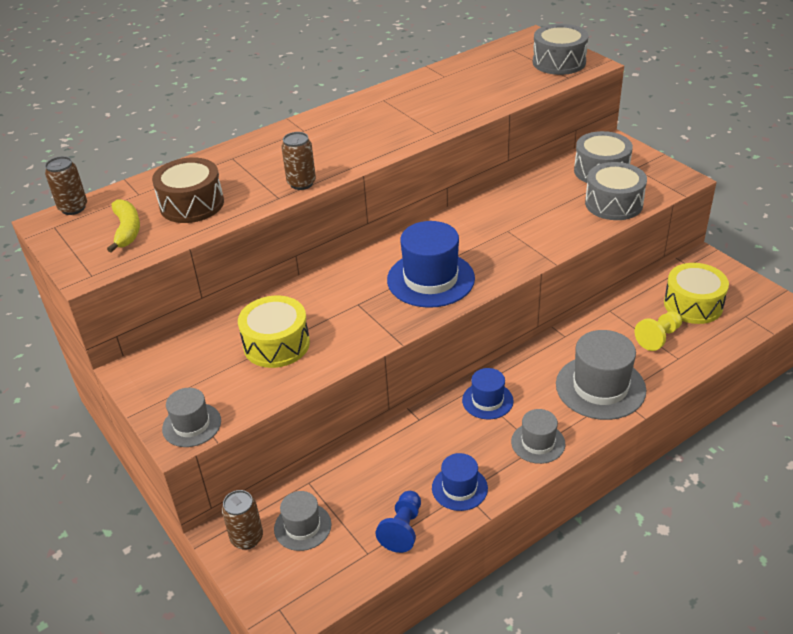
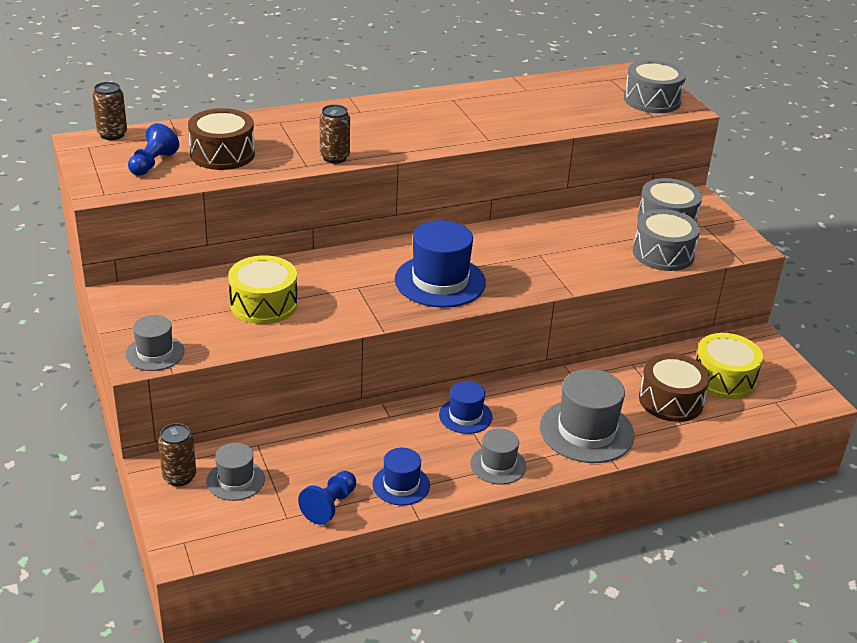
camera: 10 degrees right, 5 degrees down
yellow banana [107,199,140,253] -> blue pawn [128,123,179,176]
yellow pawn [634,311,682,351] -> brown drum [639,353,710,422]

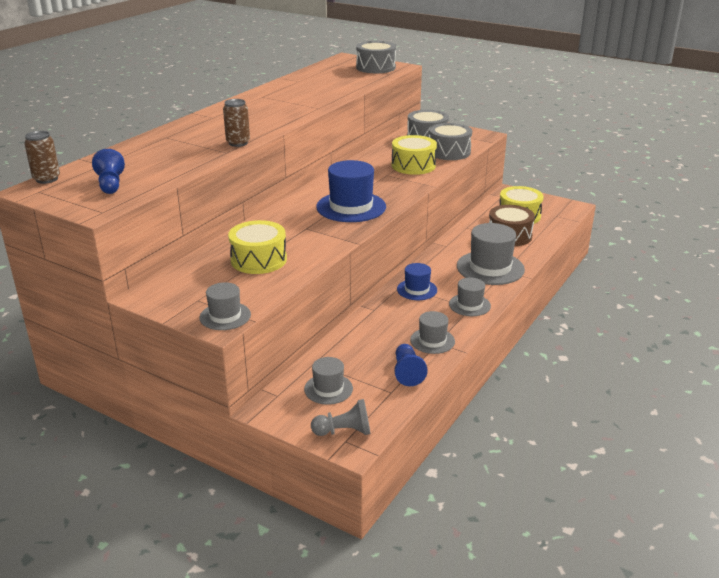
camera: 35 degrees left, 5 degrees down
brown can [158,423,196,486] -> none
brown drum [188,108,255,170] -> none
blue hat [373,448,430,505] -> grey hat [410,311,455,354]
none -> grey pawn [311,399,371,436]
none -> yellow drum [392,135,437,175]

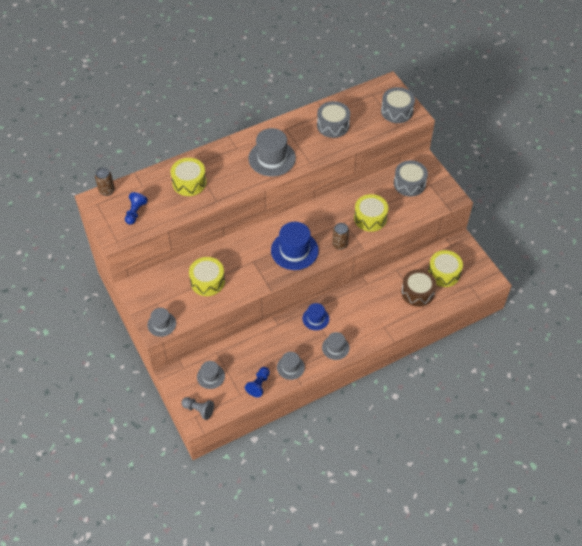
camera: 30 degrees right, 25 degrees up
brown can [223,99,250,147] -> brown can moved to [332,223,349,250]
grey drum [429,123,472,160] -> grey drum moved to [317,101,350,138]
grey hat [457,223,525,285] -> grey hat moved to [248,128,296,176]
none -> yellow drum [170,158,207,196]

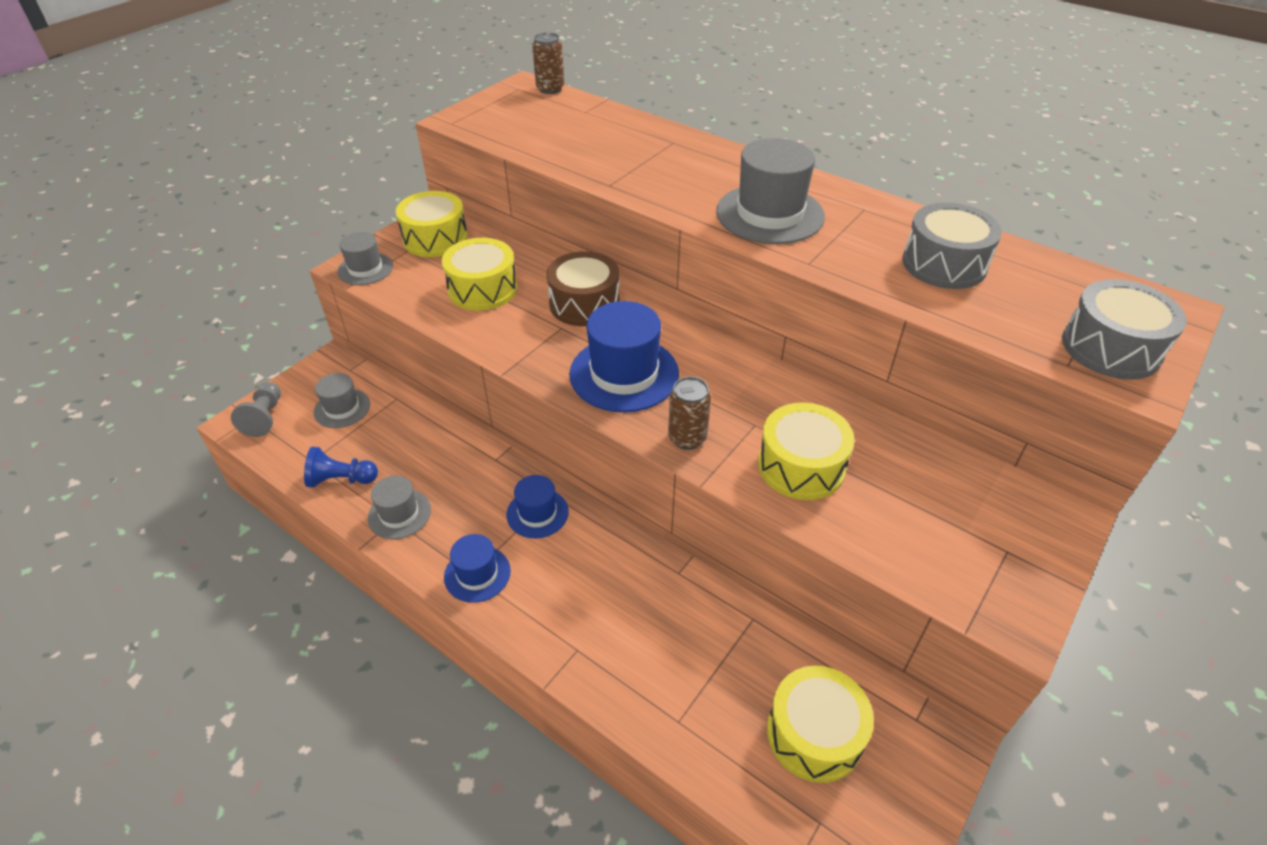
camera: 65 degrees right, 10 degrees down
blue pawn [125,192,148,225] -> none
yellow drum [170,158,207,196] -> yellow drum moved to [396,191,468,257]
grey hat [322,332,350,360] -> blue hat [444,534,511,603]
grey drum [394,160,428,197] -> none
brown drum [401,269,436,307] -> brown drum moved to [547,251,620,326]

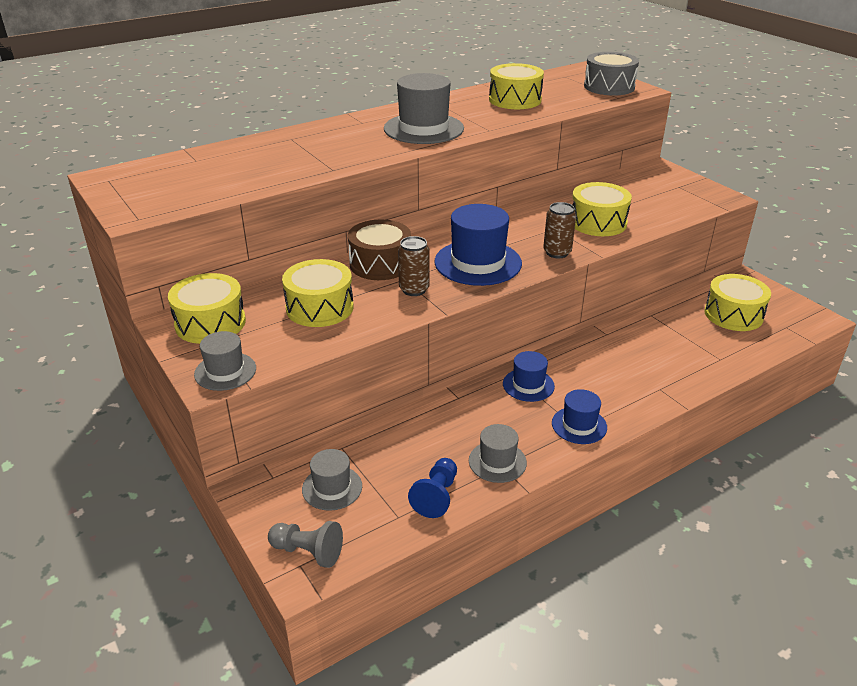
camera: 70 degrees left, 10 degrees down
brown can [532,32,564,94] -> brown can moved to [398,236,430,296]
grey drum [902,203,1002,289] -> yellow drum [489,63,544,109]

